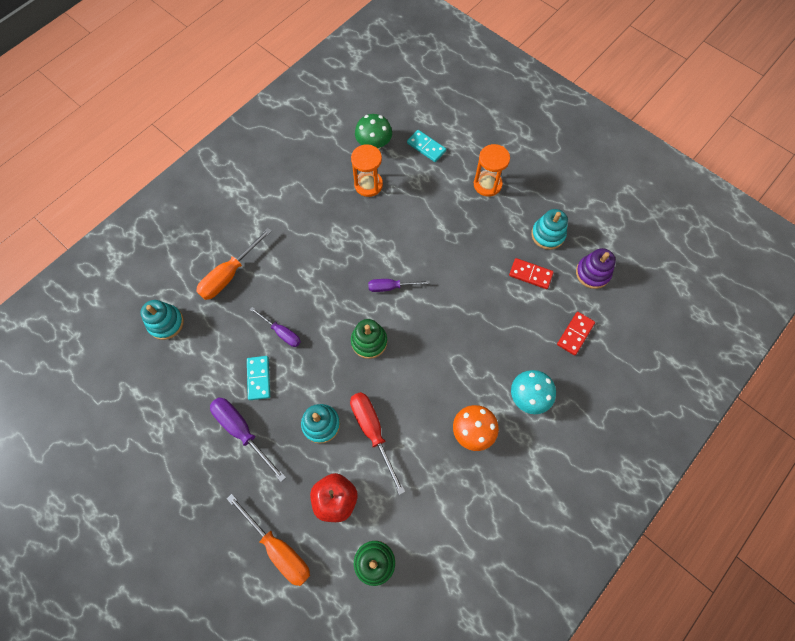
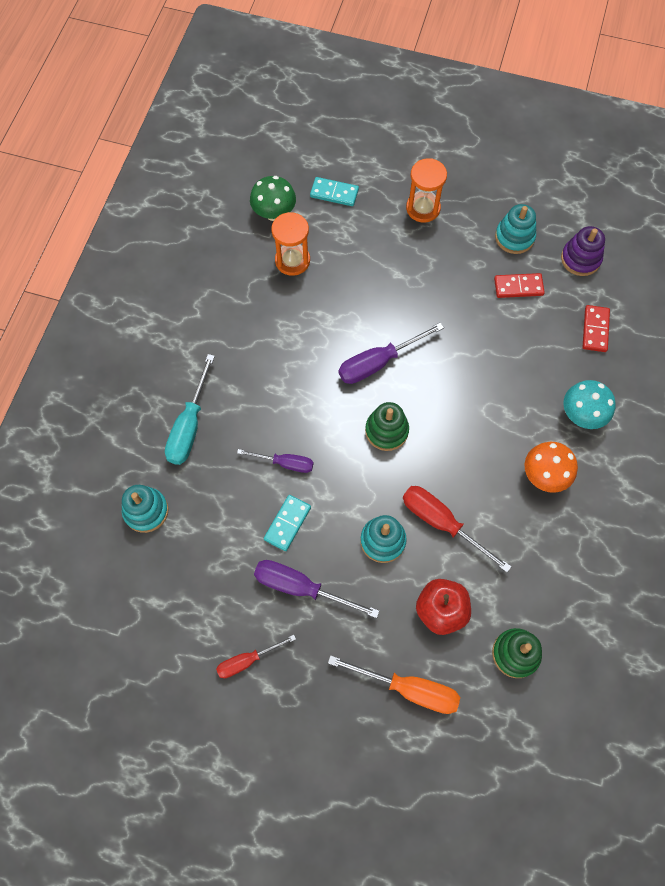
camera: 25 degrees left, 0 degrees up
orange screwdriver [196,228,272,300] -> turquoise screwdriver [165,354,215,465]
turquoise domino [247,356,270,400] -> turquoise domino turned 60 degrees clockwise [264,495,311,551]
purple screwdriver [368,279,430,292] -> purple screwdriver [338,322,444,384], size x1.58
none -> red screwdriver [216,635,296,678]

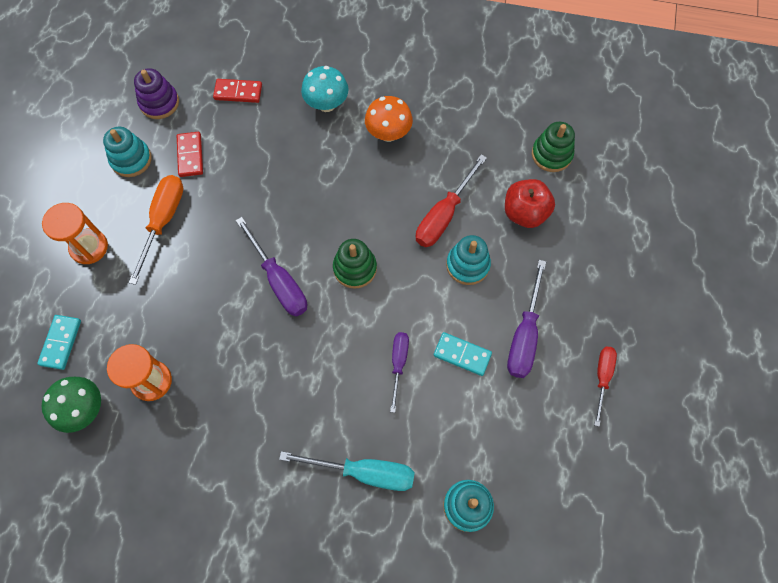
camera: 95 degrees left, 0 degrees up
red screwdriver [216,635,296,678] -> red screwdriver turned 135 degrees counterclockwise [594,347,617,427]
orange screwdriver [328,655,460,714] -> orange screwdriver moved to [129,175,184,285]

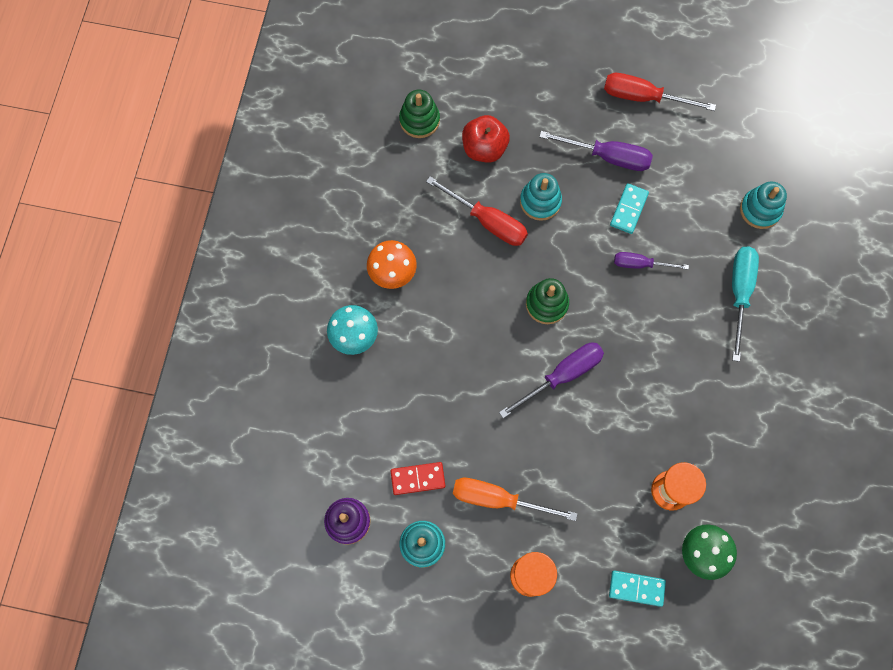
camera: 90 degrees left, 5 degrees up
red domino [213,79,262,103] -> none
red screwdriver [594,347,617,427] -> red screwdriver [604,73,716,111], size x1.58

